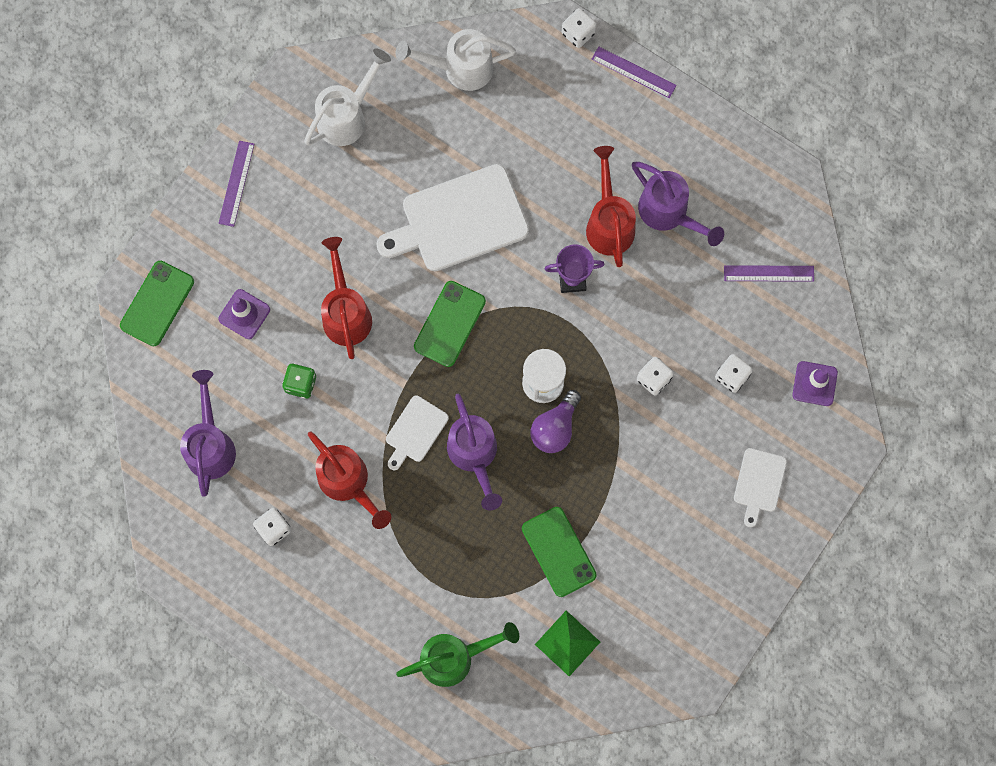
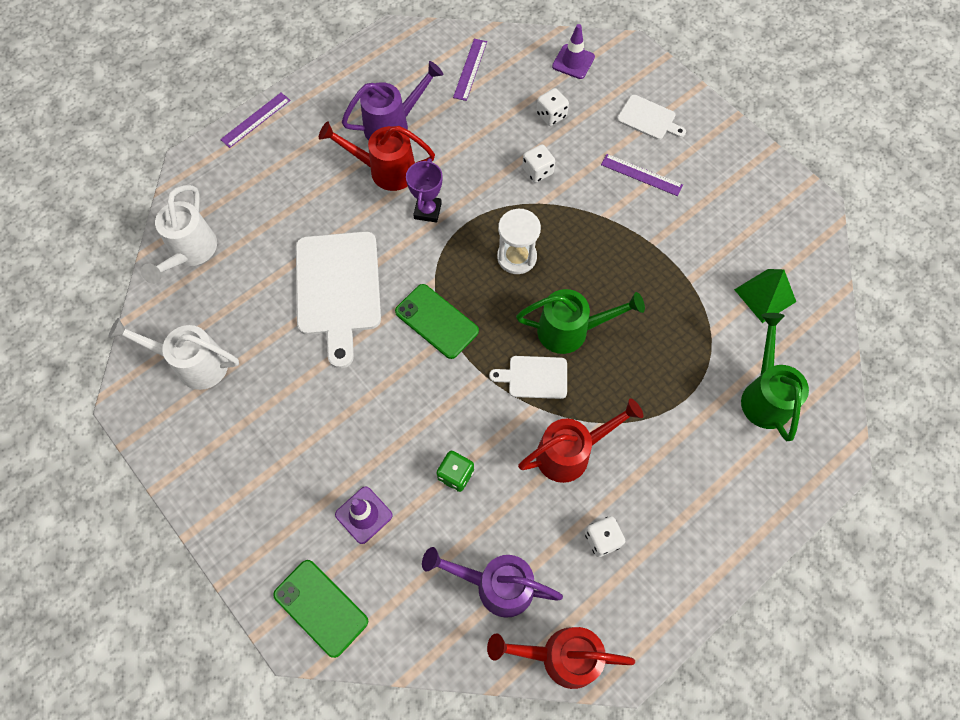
camera: 75 degrees left, 10 degrees down
purple ruler [219,141,254,227] -> purple ruler moved to [601,154,683,196]
white watering can [304,48,391,146] -> white watering can turned 45 degrees counterclockwise [108,318,239,390]
red watering can [321,237,372,359] -> red watering can moved to [487,627,635,689]
white cutting board [386,396,449,470] -> white cutting board turned 135 degrees clockwise [489,356,567,399]
purple watering can [447,394,502,511] -> green watering can [516,289,645,354]
green phone [522,507,597,597] -> none
purple light bulb [530,390,581,453] -> none
white dice [562,8,596,48] -> none

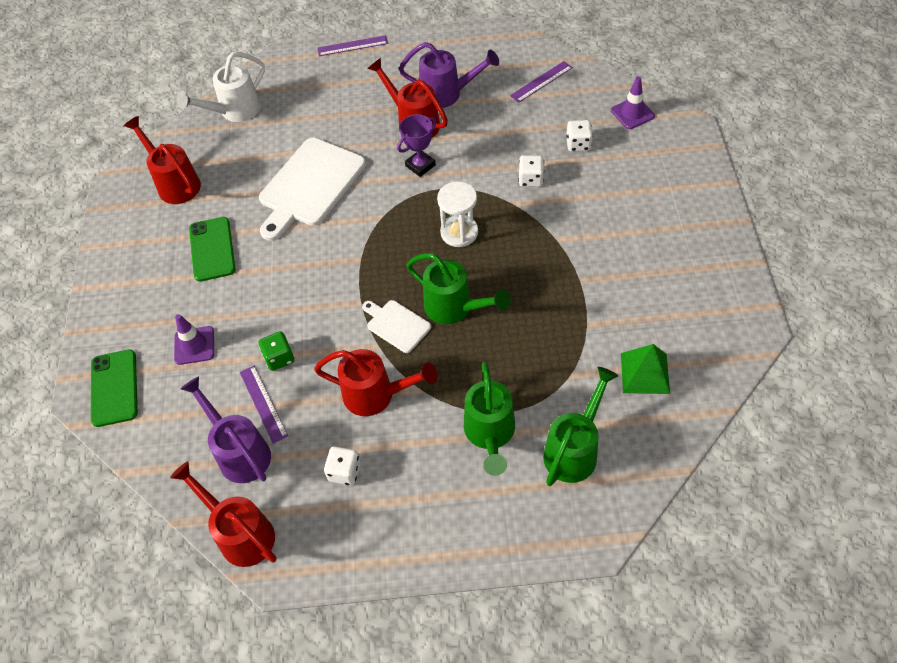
camera: 40 degrees right, 10 degrees down
white watering can [108,318,239,390] -> red watering can [124,116,201,204]
green phone [395,284,479,359] -> green phone moved to [189,217,236,282]
purple ruler [601,154,683,196] -> purple ruler moved to [240,366,288,444]
white cutting board [617,95,686,140] -> none
none -> green watering can [464,362,515,476]

